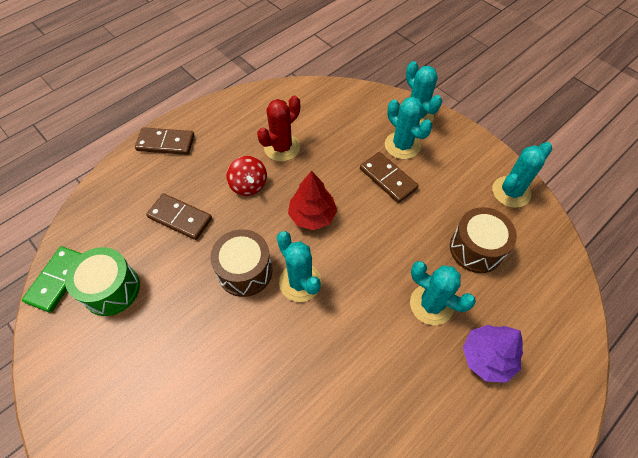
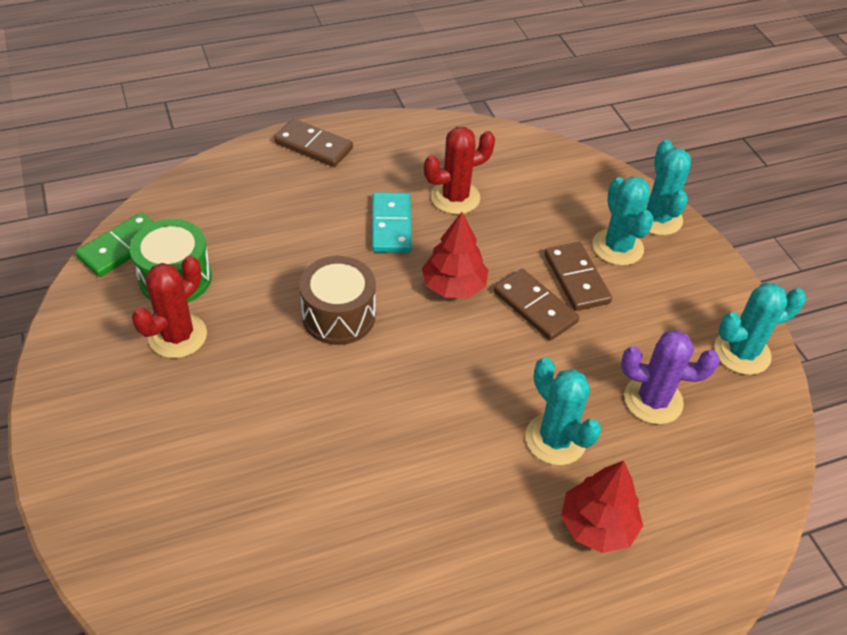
camera: 20 degrees right, 10 degrees down
brown domino [146,193,212,240] -> brown domino moved to [494,269,579,341]
red spinning top [227,156,267,196] -> turquoise domino [372,192,412,253]
turquoise cactus [277,231,322,302] -> none
brown drum [450,207,517,273] -> purple cactus [621,330,719,424]
purple tree [463,325,523,383] -> red tree [561,461,643,553]
none -> red cactus [132,256,207,358]

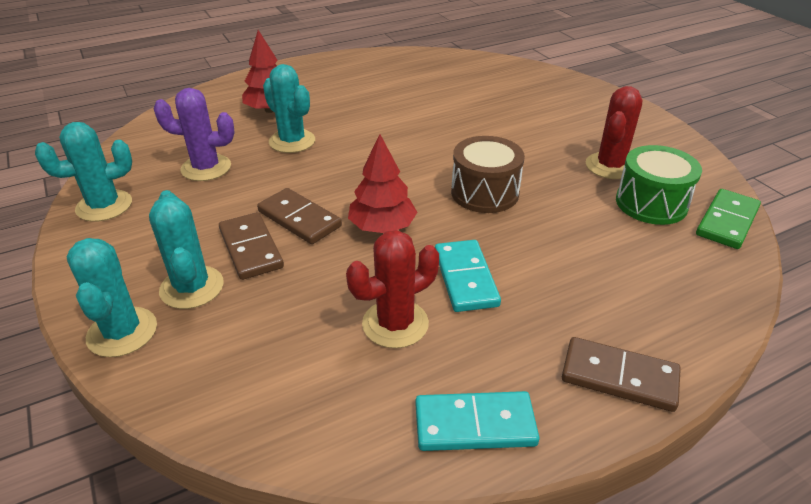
camera: 175 degrees right, 10 degrees down
none -> turquoise domino [415,391,540,451]

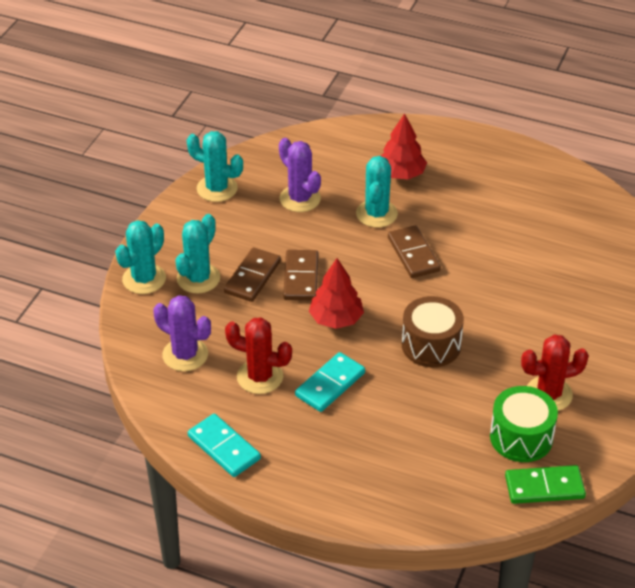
camera: 50 degrees right, 5 degrees up
brown domino [562,337,681,412] -> brown domino moved to [388,225,441,278]
none -> purple cactus [153,295,211,371]

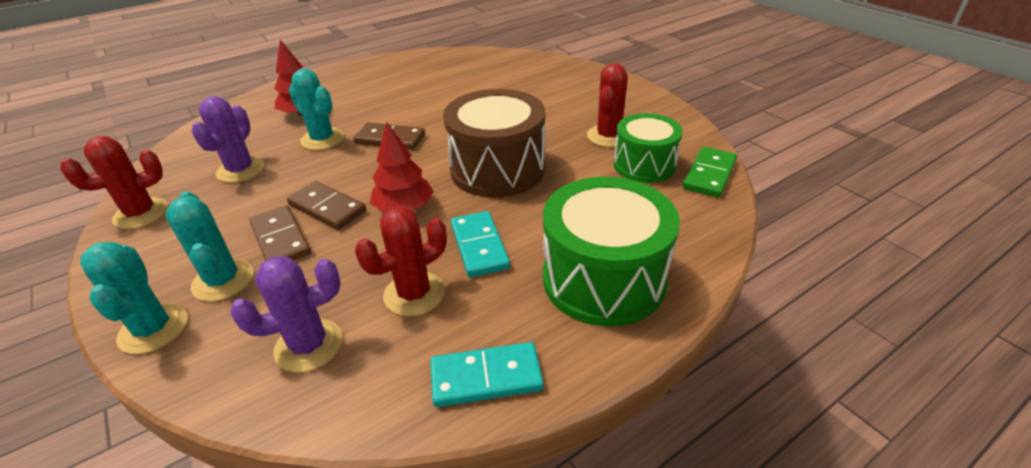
camera: 55 degrees left, 5 degrees down
turquoise cactus [187,131,243,202] -> red cactus [61,136,168,229]
purple cactus [279,138,321,212] -> purple cactus turned 75 degrees counterclockwise [191,96,264,183]
brown drum [402,296,464,367] -> brown drum [443,89,545,197], size x1.55
none -> green drum [543,177,680,326]

